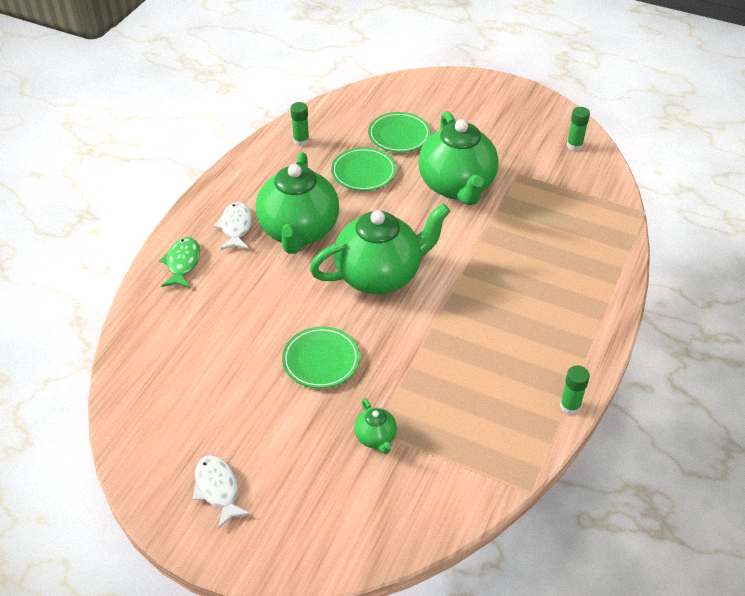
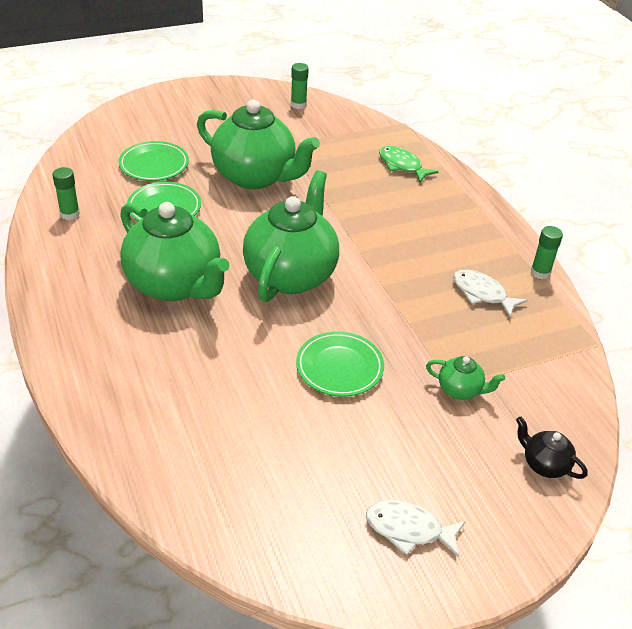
camera: 50 degrees left, 5 degrees down
green fish [159,237,200,288] -> green fish moved to [379,146,439,183]
white fish [214,202,252,250] -> white fish moved to [453,269,527,317]
none -> black teapot [516,417,588,479]

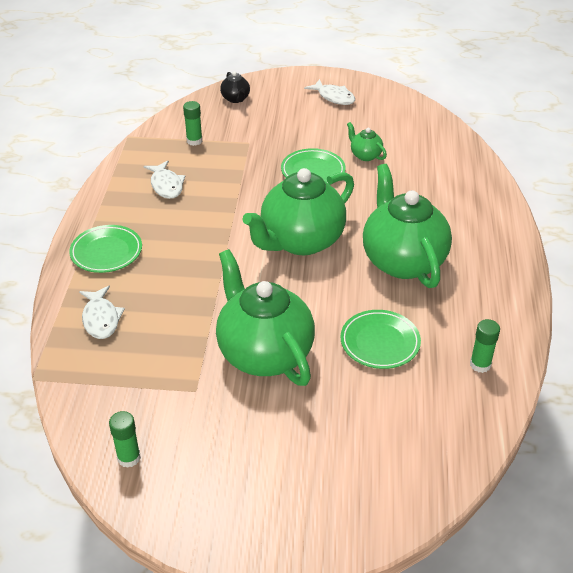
camera: 150 degrees left, 0 degrees up
green plate [119,141,189,181] -> green plate moved to [69,225,142,273]
green fish [379,146,439,183] -> white fish [79,286,125,339]
green teapot [426,356,505,400] -> green teapot moved to [347,122,387,161]
green glue stick [531,226,563,279] -> green glue stick moved to [183,101,202,146]

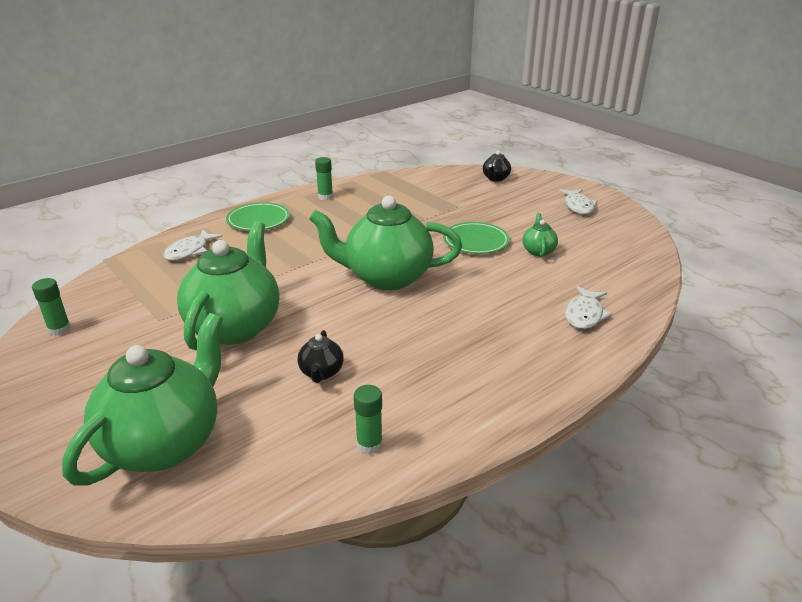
camera: 45 degrees right, 10 degrees down
white fish [144,160,185,199] -> white fish moved to [565,286,612,329]
green glue stick [183,101,202,146] -> green glue stick moved to [315,157,333,200]
green plate [340,310,421,369] -> black teapot [298,330,344,383]
green teapot [363,164,452,288] -> green teapot moved to [62,313,223,486]

